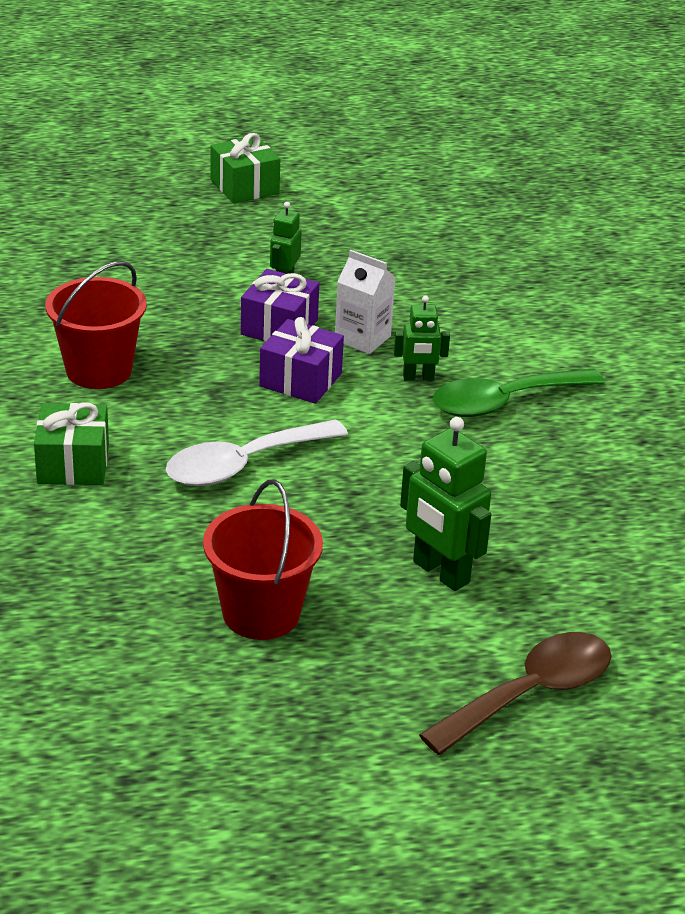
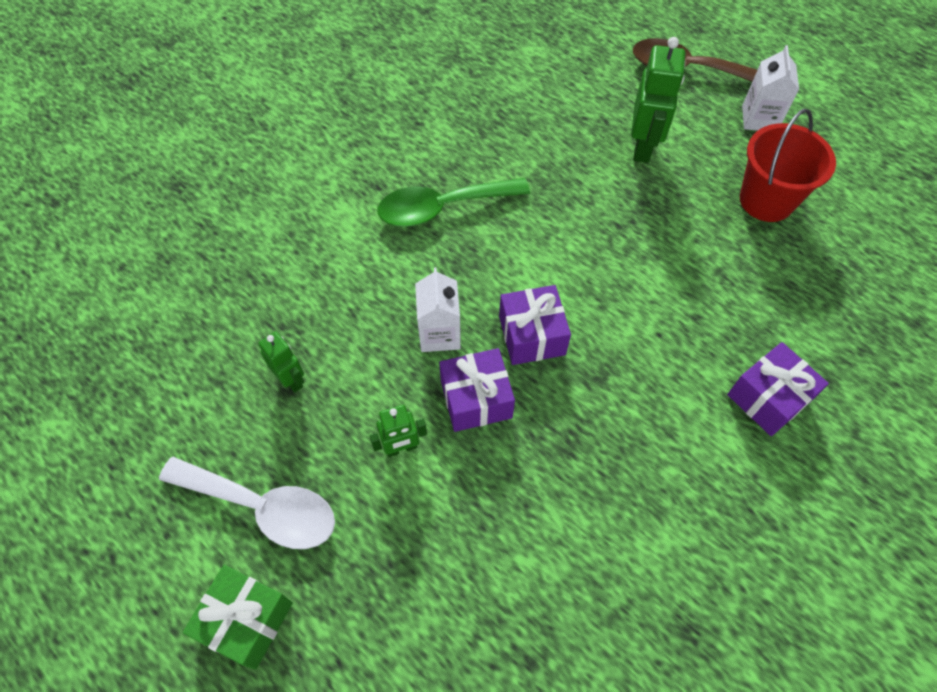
camera: 125 degrees left, 25 degrees up
green gift [34,402,109,485] -> purple gift [727,342,829,436]
red bucket [45,261,147,389] -> none
white spoon [166,419,348,486] -> white spoon moved to [159,457,335,549]
green robot [394,295,450,381] -> green robot moved to [258,331,304,393]
green spoon [432,368,605,417] -> green spoon turned 135 degrees clockwise [378,178,530,227]
none -> white carton [742,45,799,131]

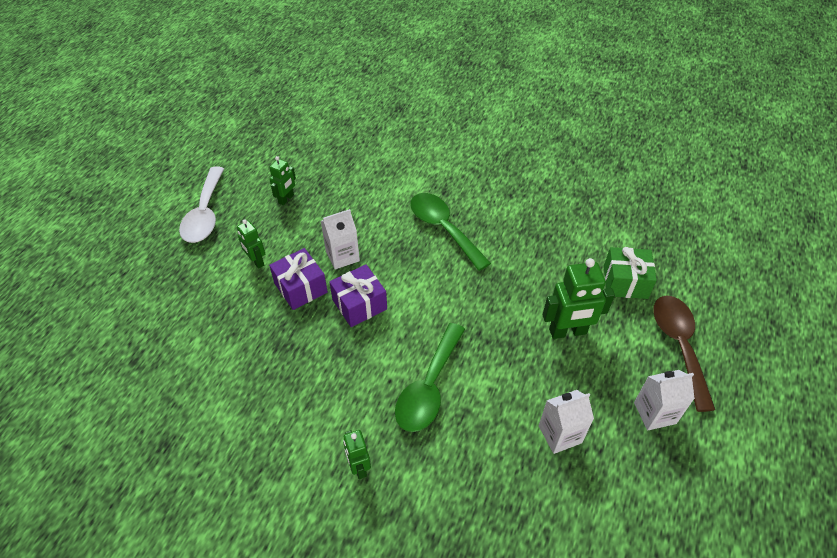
camera: 70 degrees right, 10 degrees down
green gift [183,565,293,669] -> green gift moved to [604,247,657,299]
purple gift [727,342,829,436] -> green robot [343,430,371,479]
red bucket [740,108,836,222] -> white carton [539,390,594,454]
none -> green spoon [395,323,465,432]

